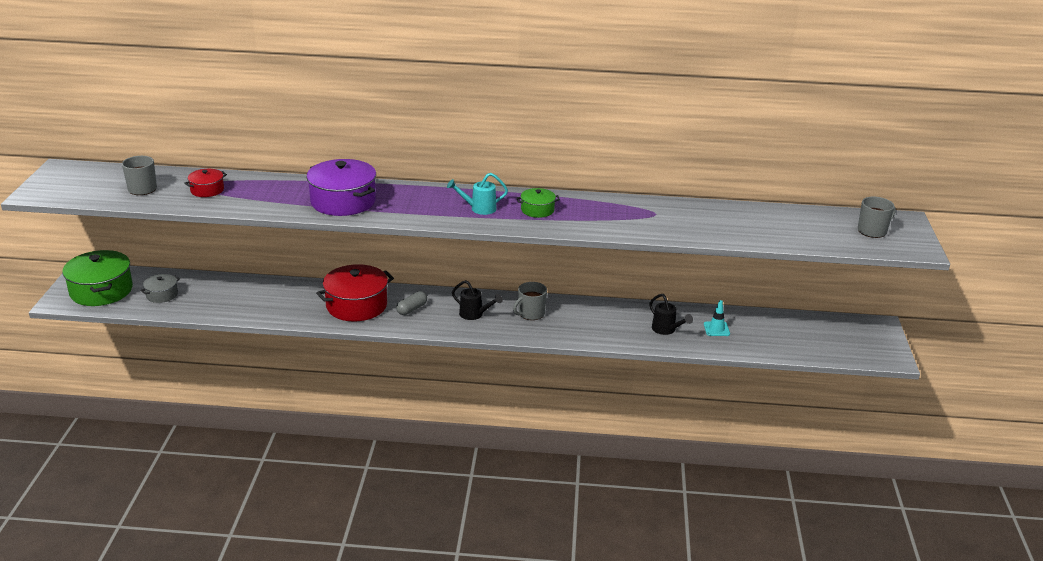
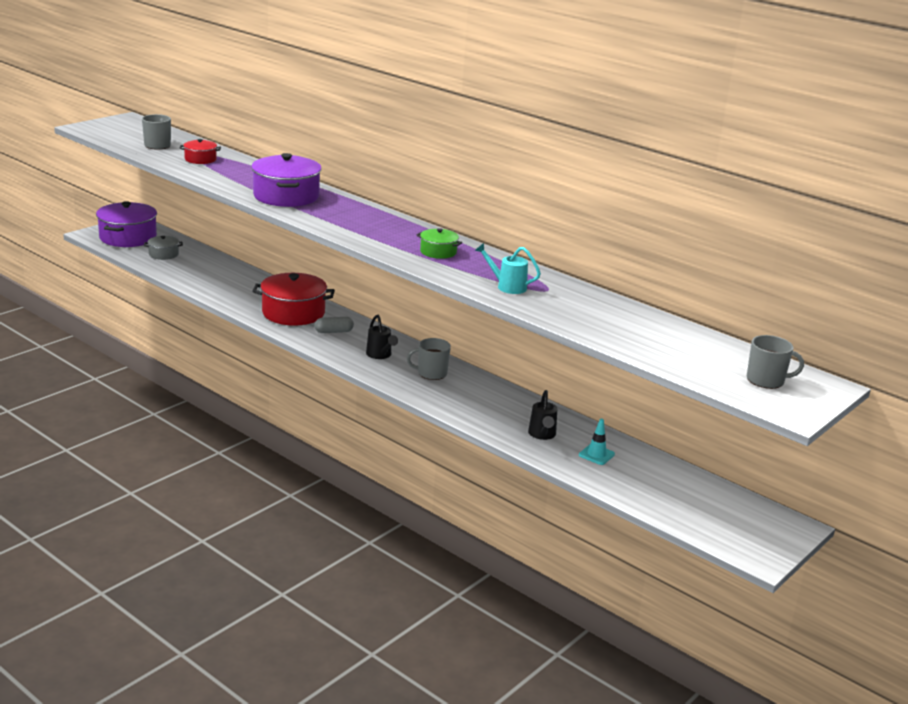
camera: 35 degrees right, 5 degrees down
green pot [62,250,133,306] -> purple pot [96,201,157,247]
turquoise watering can [447,173,508,215] -> turquoise watering can moved to [475,243,541,294]

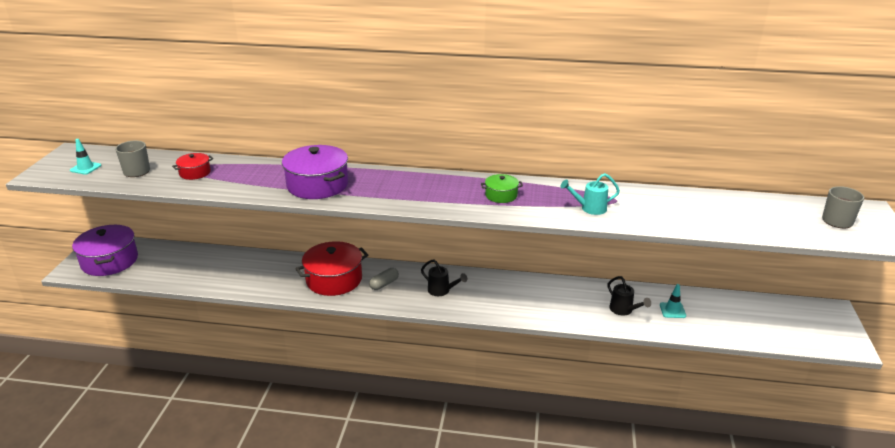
camera: 30 degrees left, 5 degrees up
grey pot [144,236,183,260] -> none
grey mug [407,338,451,380] -> none
none -> turquoise traffic cone [70,139,101,175]

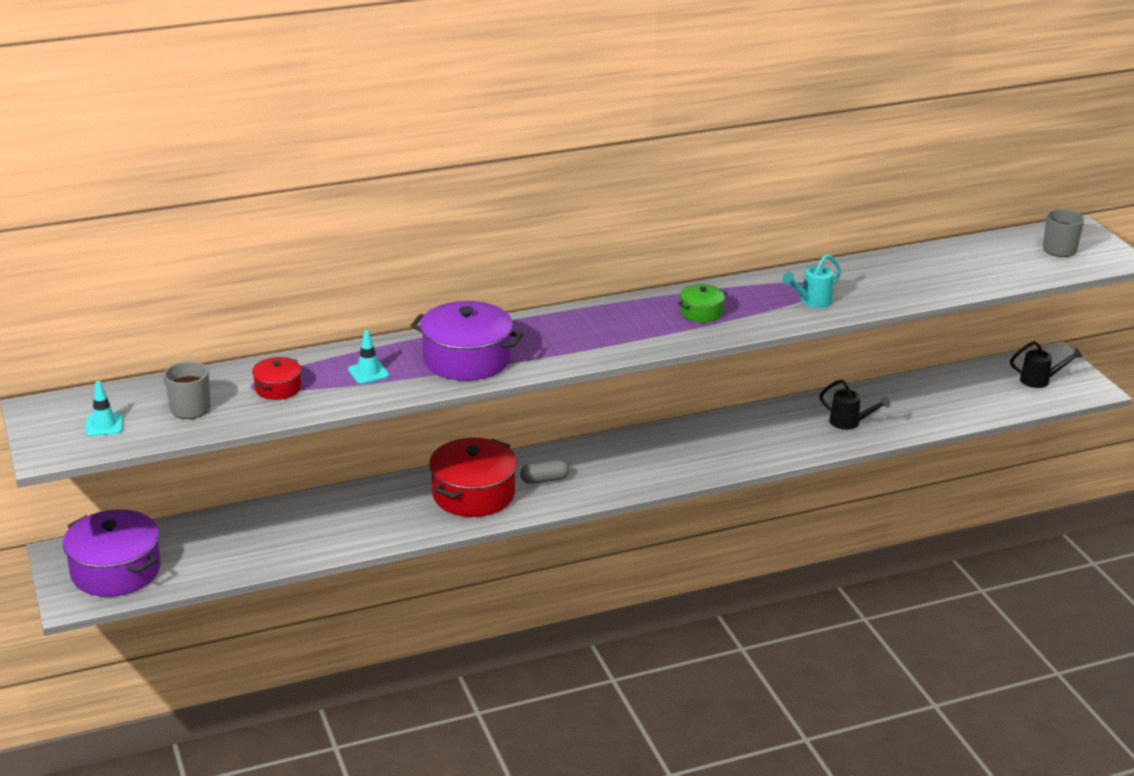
camera: 30 degrees left, 0 degrees up
grey capsule [369,268,399,290] -> grey capsule turned 60 degrees clockwise [520,460,569,484]
black watering can [421,259,467,296] -> black watering can moved to [1010,341,1082,388]
turquoise traffic cone [660,284,686,318] -> turquoise traffic cone moved to [348,330,389,384]

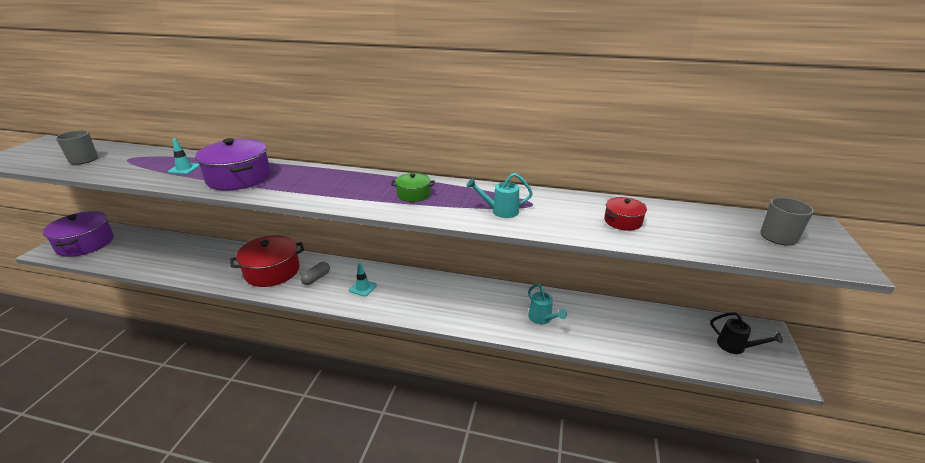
camera: 35 degrees right, 0 degrees up
turquoise traffic cone [85,381,123,436] -> turquoise traffic cone moved to [349,263,377,297]
red pot [252,357,301,400] -> red pot moved to [604,197,647,231]
grey capsule [520,460,569,484] -> grey capsule turned 75 degrees counterclockwise [300,262,330,285]
black watering can [820,380,890,430] -> turquoise watering can [528,284,567,324]

